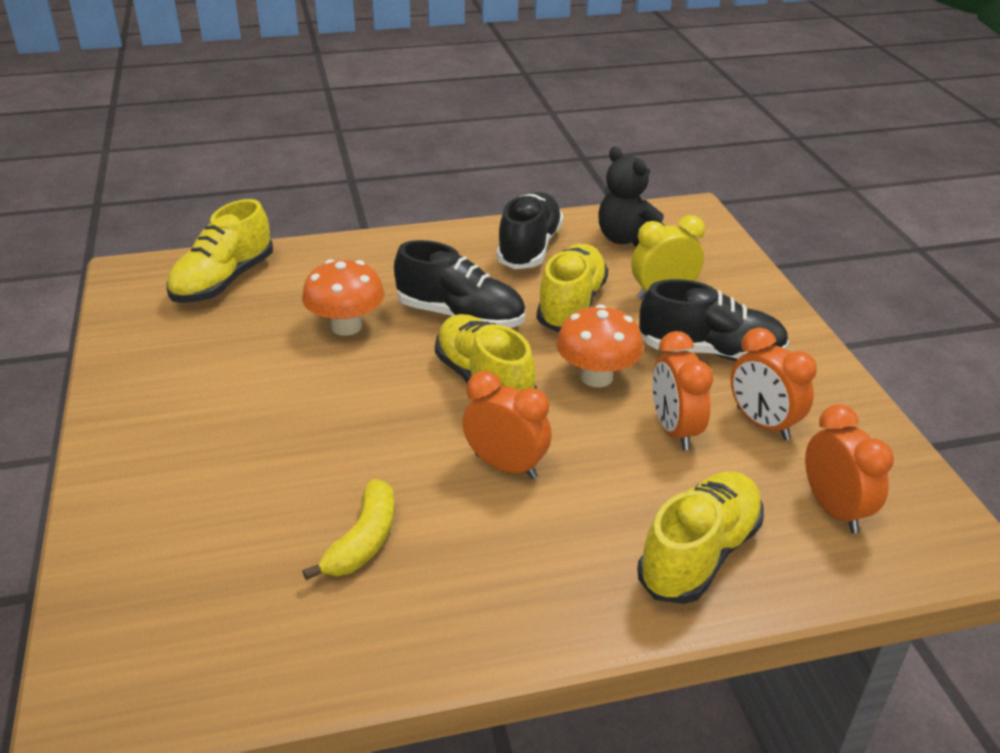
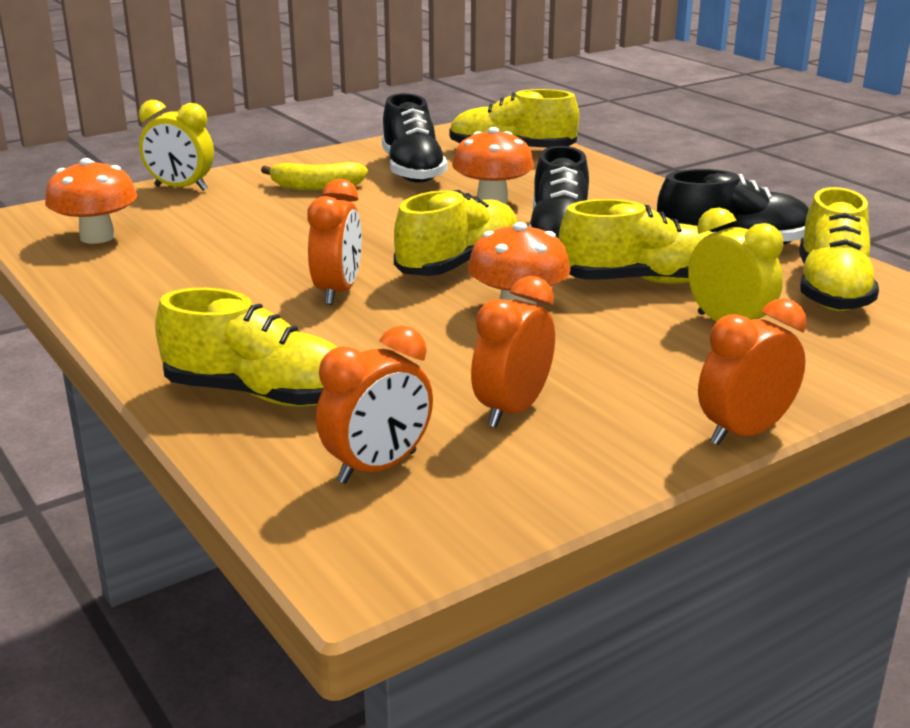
camera: 70 degrees right, 10 degrees down
yellow banana [302,479,395,580] -> yellow banana moved to [261,162,368,191]
black teddy bear [598,147,665,246] -> yellow shoe [800,187,879,311]
black shoe [639,279,789,361] -> black shoe moved to [382,93,448,183]
orange clock [652,331,713,450] -> orange clock moved to [698,298,807,445]
none -> orange mushroom [45,158,137,244]
none -> yellow clock [139,100,214,191]

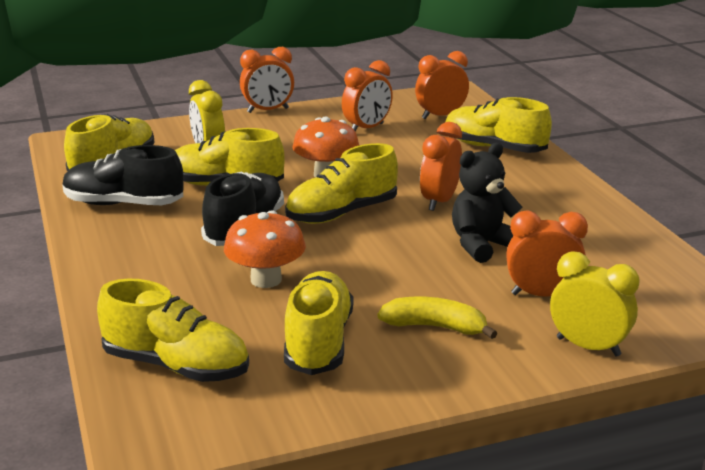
camera: 165 degrees left, 0 degrees up
orange mushroom [45,158,137,244] -> none
black shoe [382,93,448,183] -> yellow shoe [284,271,353,375]
none -> black teddy bear [452,143,522,263]
none -> orange clock [506,210,588,297]

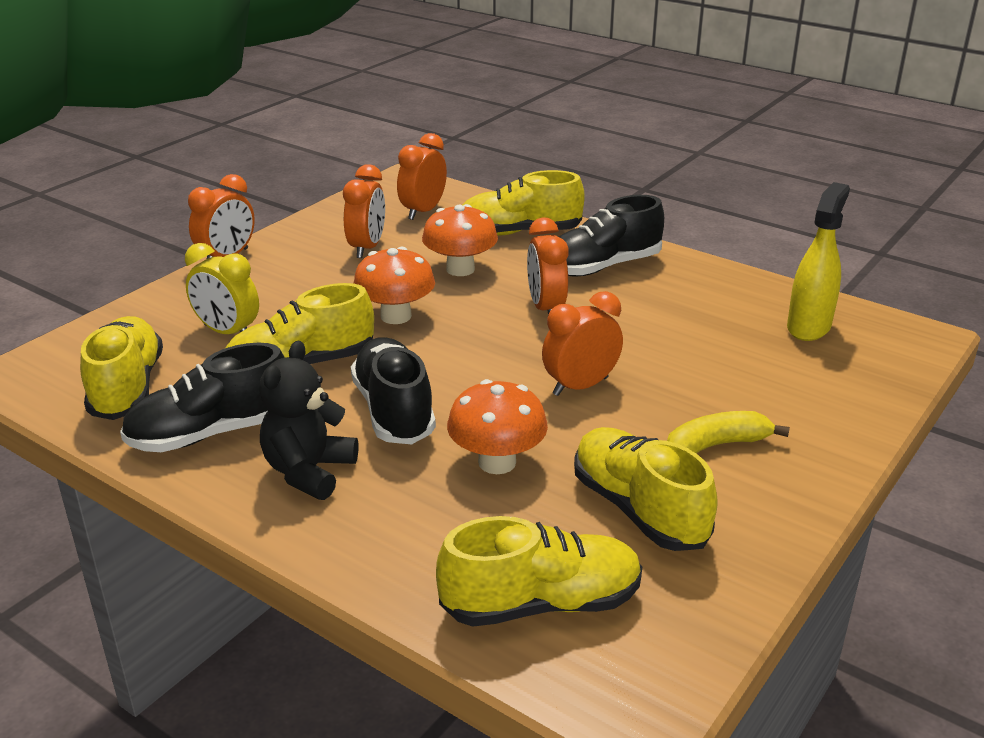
camera: 35 degrees left, 5 degrees up
yellow shoe [285,143,398,224] -> none
black teddy bear [452,143,522,263] -> black teddy bear moved to [259,341,358,500]
orange clock [506,210,588,297] -> orange clock moved to [542,291,623,396]
yellow clock [550,251,640,357] -> none
none -> orange mushroom [422,204,498,276]
none -> black shoe [559,195,664,276]
none -> yellow spray bottle [787,182,850,341]

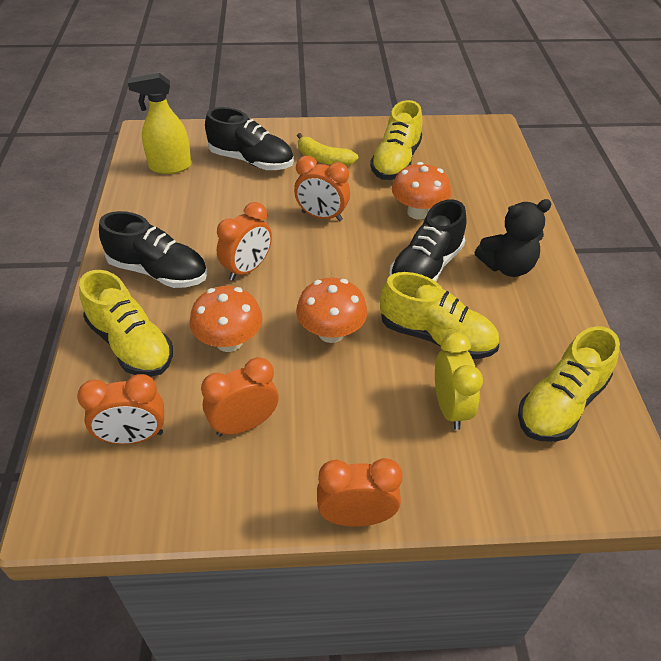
camera: 130 degrees left, 15 degrees up
black shoe [120,343,285,452] -> black shoe moved to [205,107,294,170]
yellow shoe [436,516,642,627] -> none

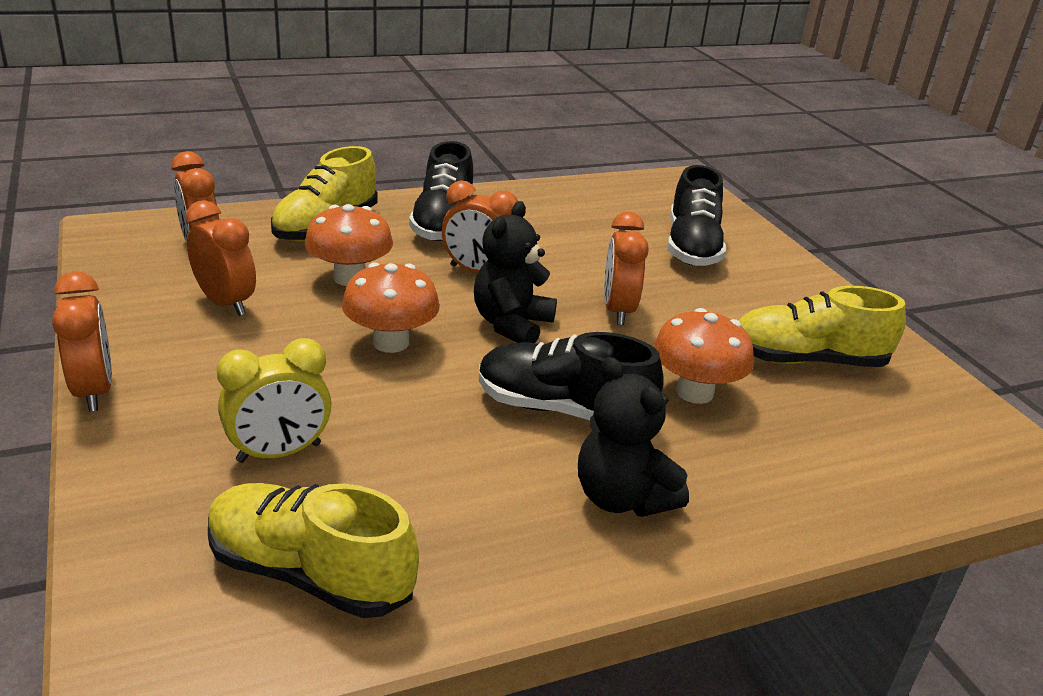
camera: 70 degrees right, 15 degrees down
yellow spray bottle [128,73,191,174] -> none
yellow banana [297,133,358,166] -> none
yellow shoe [380,272,499,359] -> none
none -> black teddy bear [474,201,557,343]

